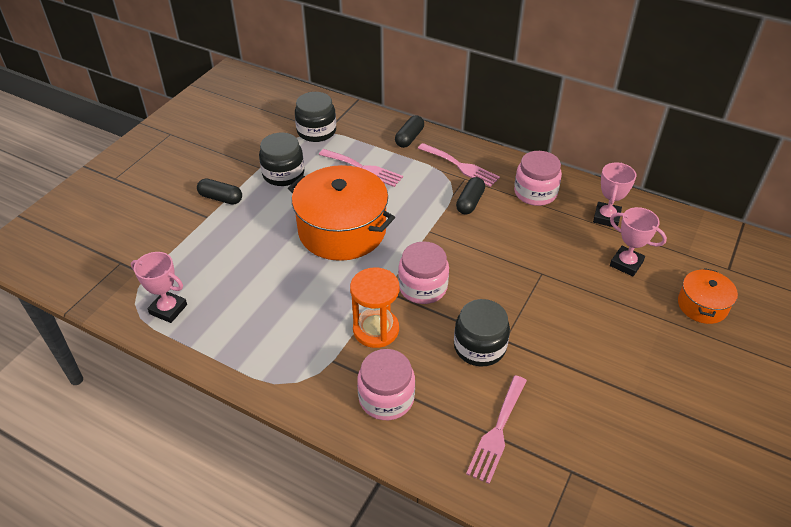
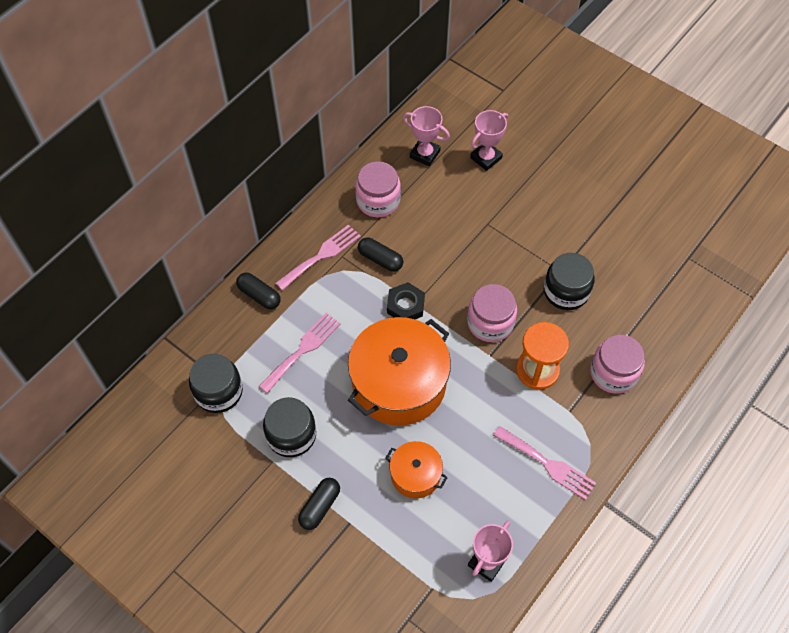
camera: 80 degrees left, 15 degrees up
pink fork [466,375,527,484] -> pink fork moved to [493,426,596,500]
orange pot [678,268,738,324] -> orange pot moved to [385,441,448,498]
none -> black nut [387,282,425,319]

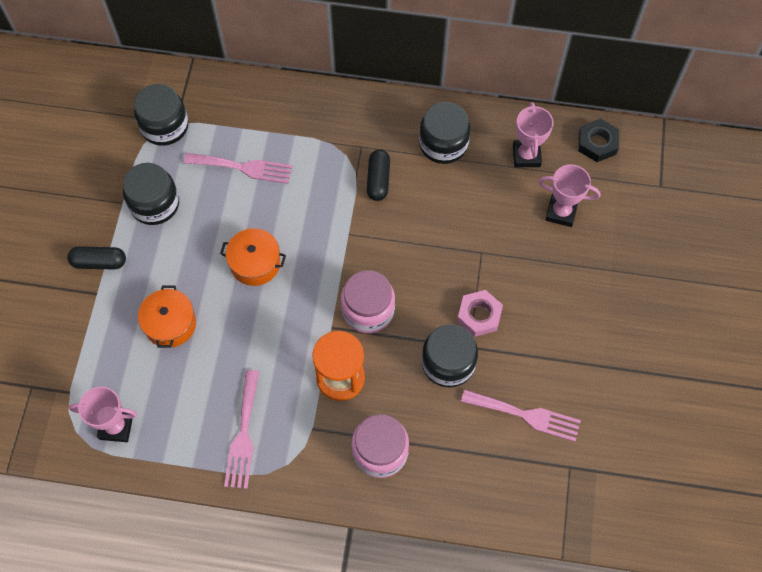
camera: 60 degrees right, 5 degrees up
black capsule [236,272,281,309] -> none
pink fork [275,224,361,291] -> pink fork moved to [461,389,581,442]
orange pot [348,317,451,426] -> orange pot [220,228,286,286], size x0.51
pink jar [355,161,401,217] -> black jar [419,102,471,164]
black nut [387,282,425,319] -> black nut moved to [578,118,619,162]
none -> pink nut [457,290,503,337]

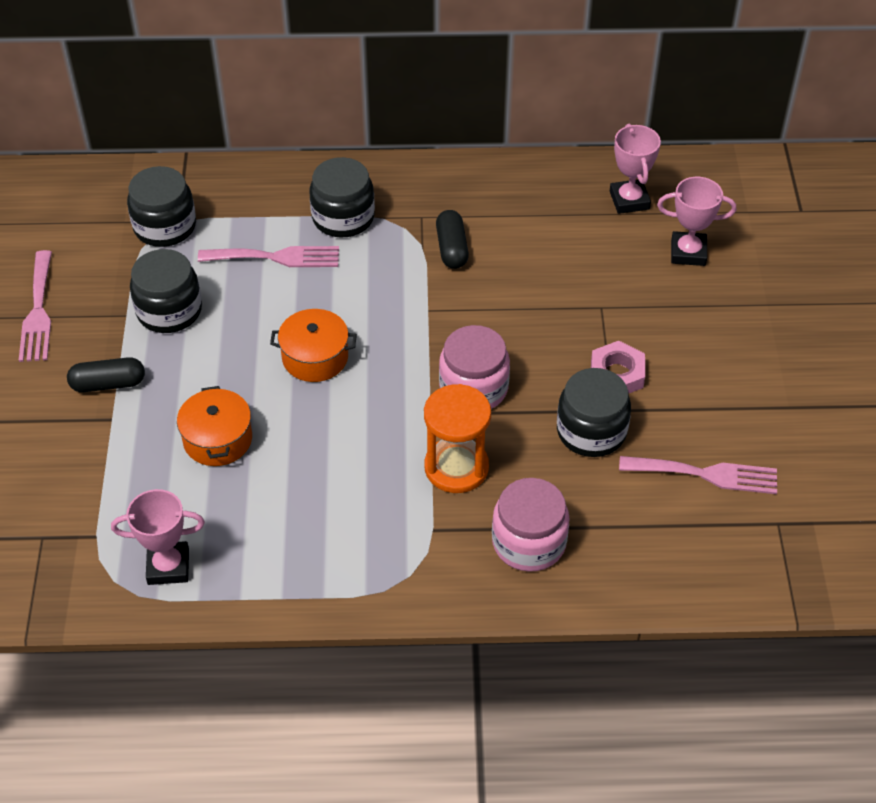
camera: 10 degrees left, 15 degrees down
pink fork [224,370,259,489] -> pink fork moved to [19,250,52,362]
black jar [419,102,471,164] -> black jar moved to [310,157,375,237]
black nut [578,118,619,162] -> none

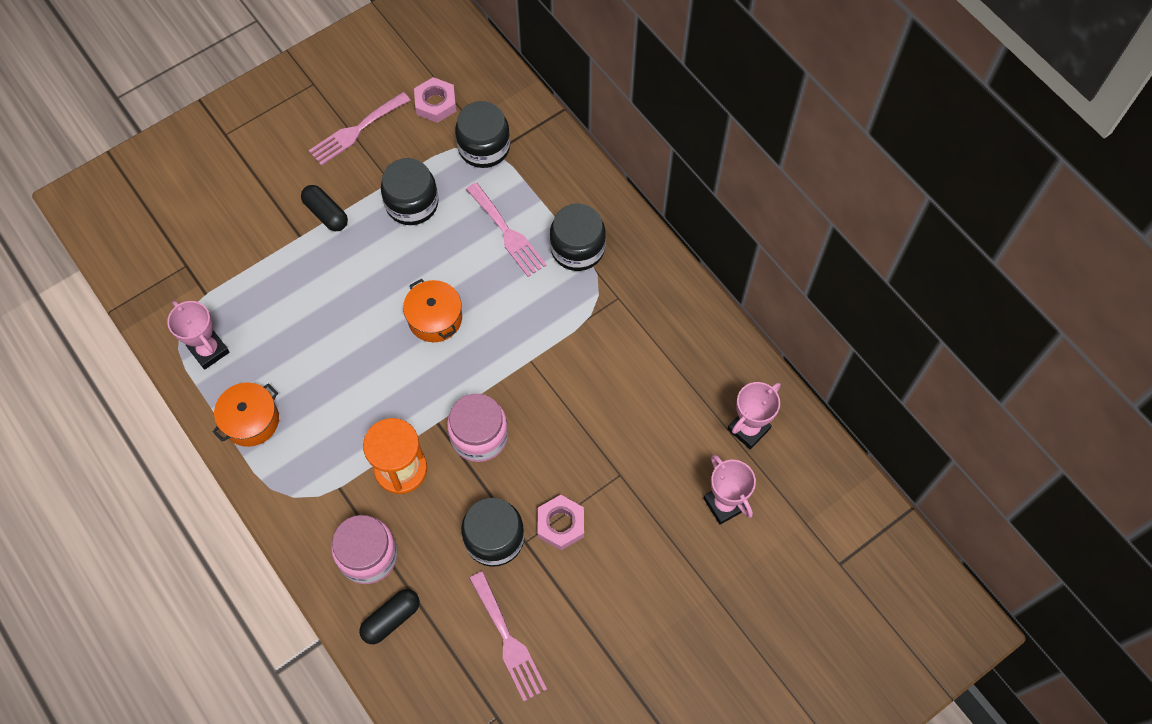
camera: 55 degrees right, 15 degrees up
orange pot [177,386,252,466] -> orange pot moved to [213,382,279,447]
black capsule [436,210,469,269] -> black capsule moved to [359,589,420,644]
none -> pink nut [414,77,456,123]

